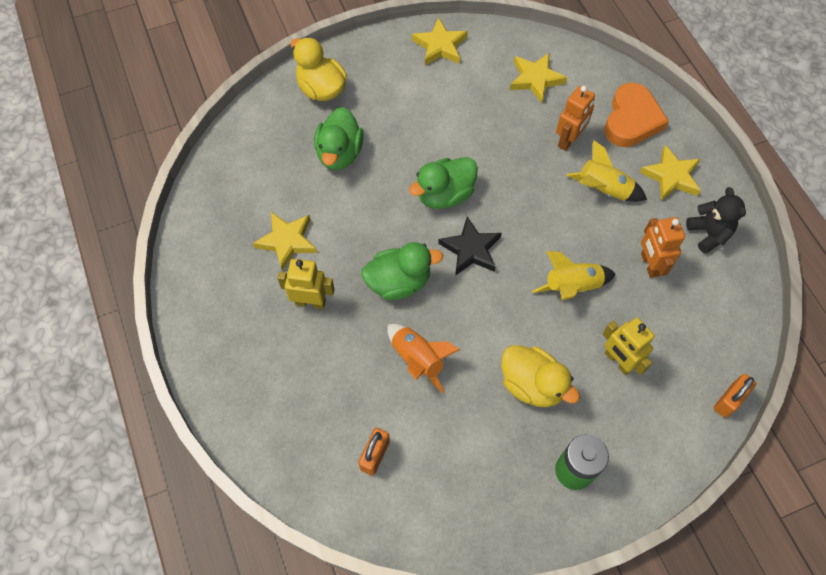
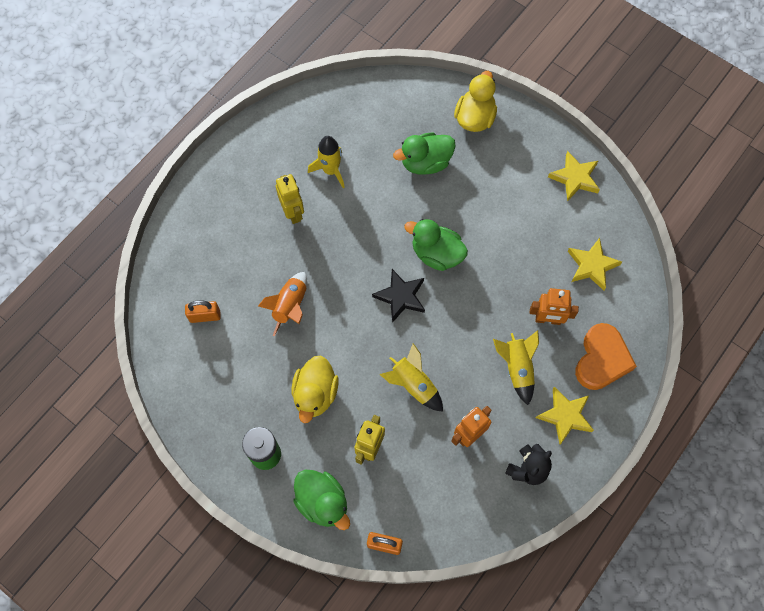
camera: 60 degrees right, 5 degrees up
yellow star [253,212,317,271] -> yellow rocket [308,136,345,188]
green duck [361,242,443,300] -> green duck moved to [293,470,350,530]
orange heart [605,83,669,147] -> orange heart turned 60 degrees counterclockwise [575,323,637,390]

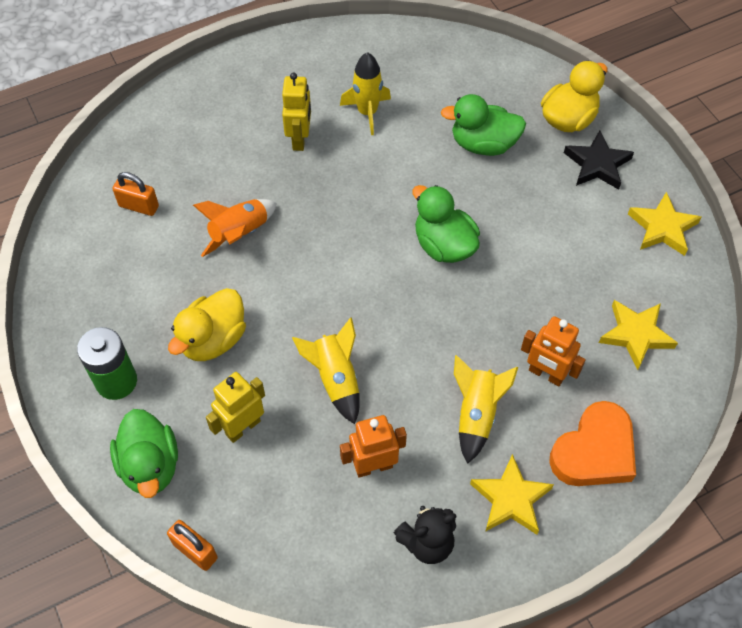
camera: 25 degrees right, 10 degrees down
black star [372,269,425,323] -> black star moved to [564,130,634,190]

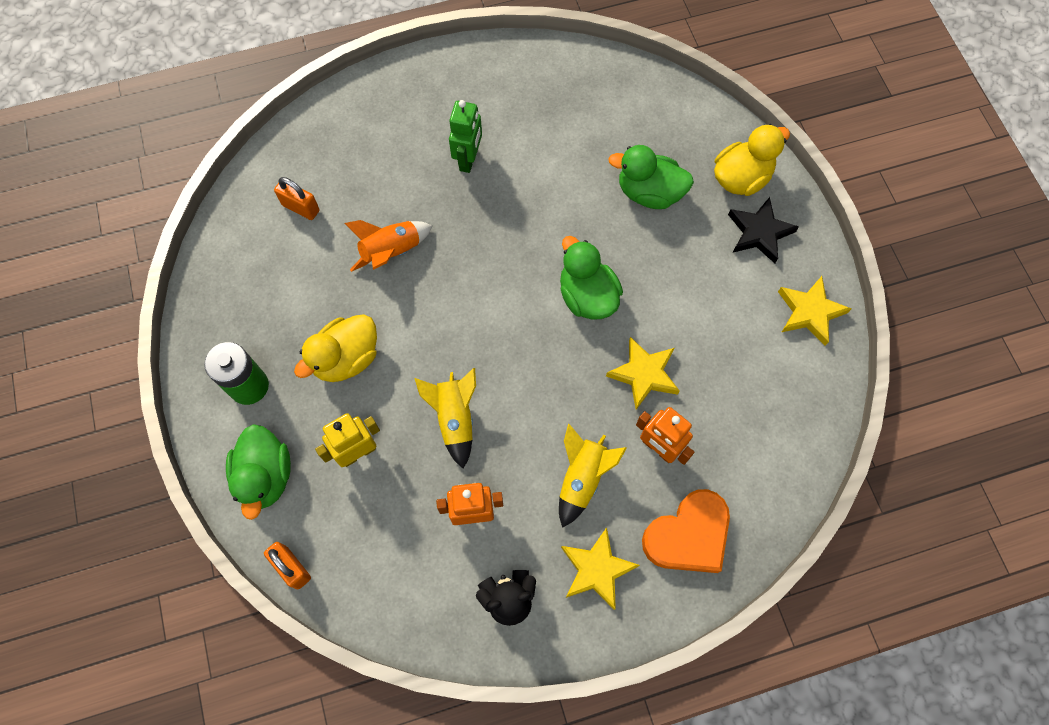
camera: 10 degrees right, 10 degrees up
yellow robot [282,73,311,151] -> green robot [449,100,482,173]
yellow rocket [340,52,391,135] -> none
yellow star [599,300,678,370] -> yellow star moved to [606,337,680,410]

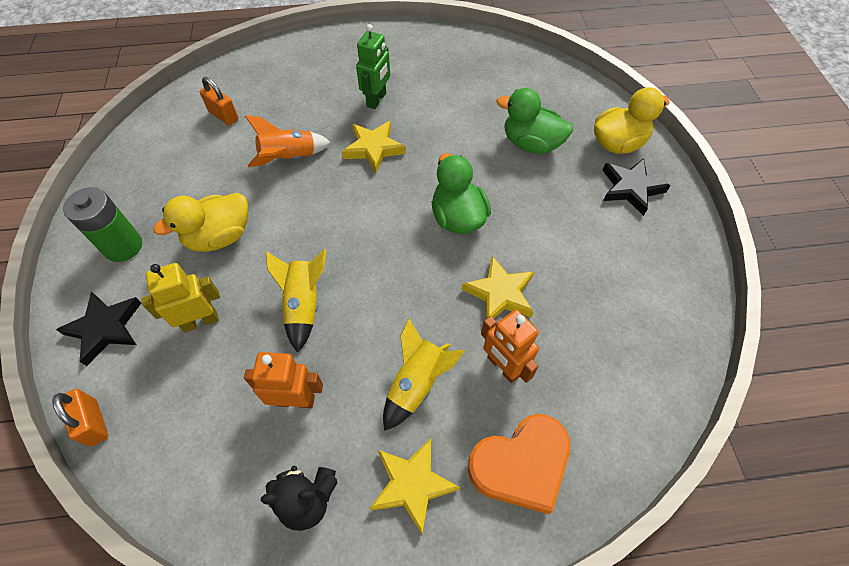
camera: 10 degrees right, 10 degrees down
green duck [226,424,291,520] -> black star [56,291,141,366]
yellow star [778,276,852,346] -> yellow star moved to [342,121,406,173]

